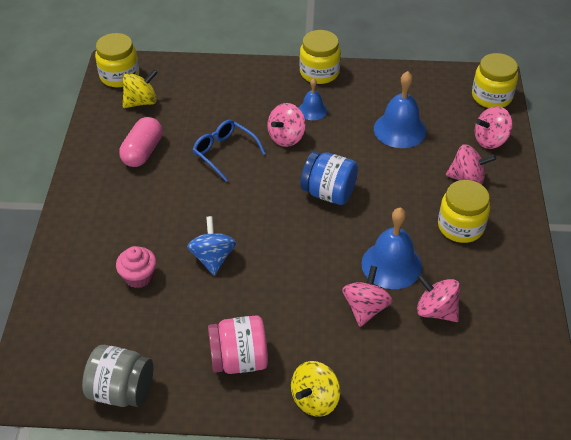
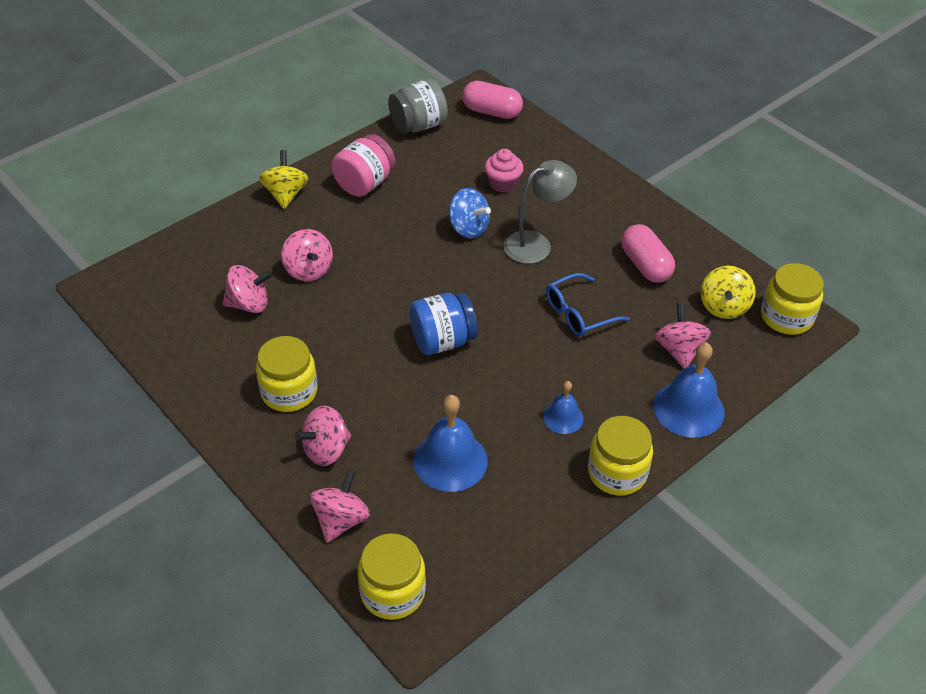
camera: 135 degrees right, 0 degrees up
blue glasses [193,119,266,182] -> blue glasses turned 150 degrees clockwise [546,273,630,336]
pink spinning top [267,103,306,147] -> pink spinning top moved to [655,302,711,368]
blue bell [361,208,422,289] -> blue bell moved to [653,342,725,438]
none -> pink capsule [462,81,523,119]
none -> grey lamp [503,160,577,264]

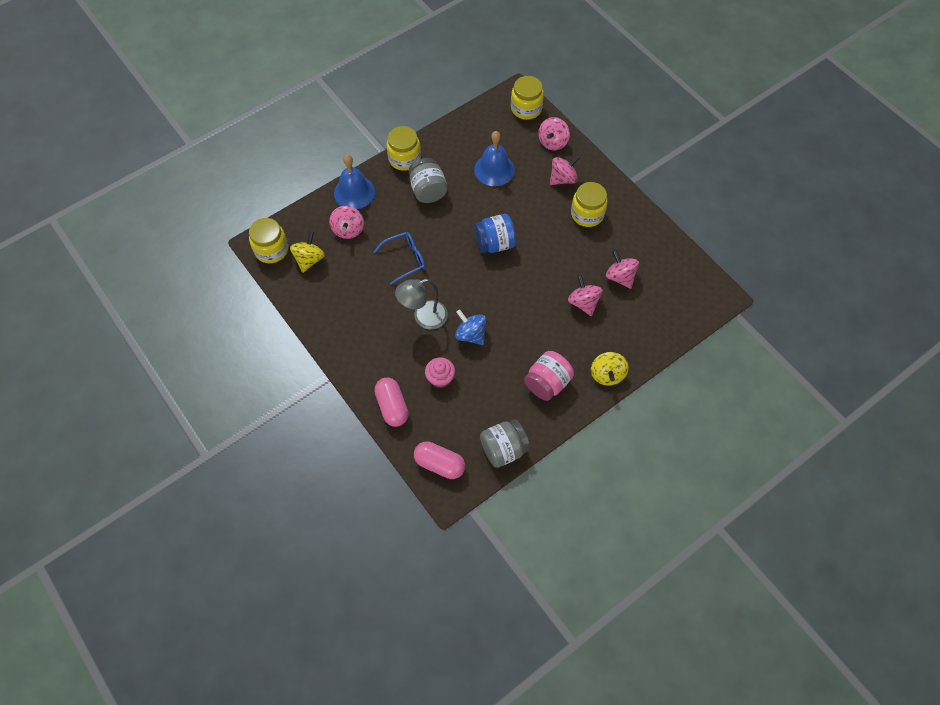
camera: 175 degrees left, 15 degrees up
pink spinning top [223,265,273,313] -> pink spinning top turned 60 degrees clockwise [606,250,639,289]
blue bell [543,381,584,434] -> grey jar [409,158,448,203]
pink capsule [621,224,675,283] -> pink capsule moved to [374,377,409,427]

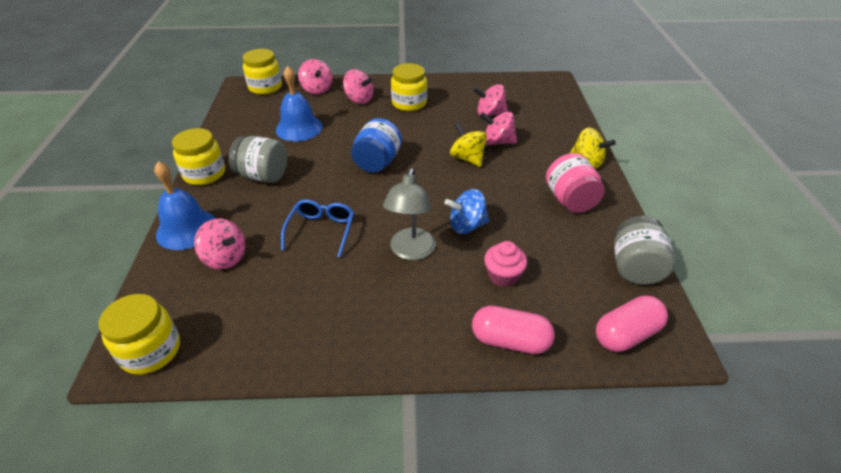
camera: 55 degrees left, 20 degrees down
yellow spinning top [290,231,325,273] -> yellow spinning top moved to [450,122,487,167]
pink spinning top [550,155,580,185] -> pink spinning top turned 120 degrees clockwise [343,69,373,104]

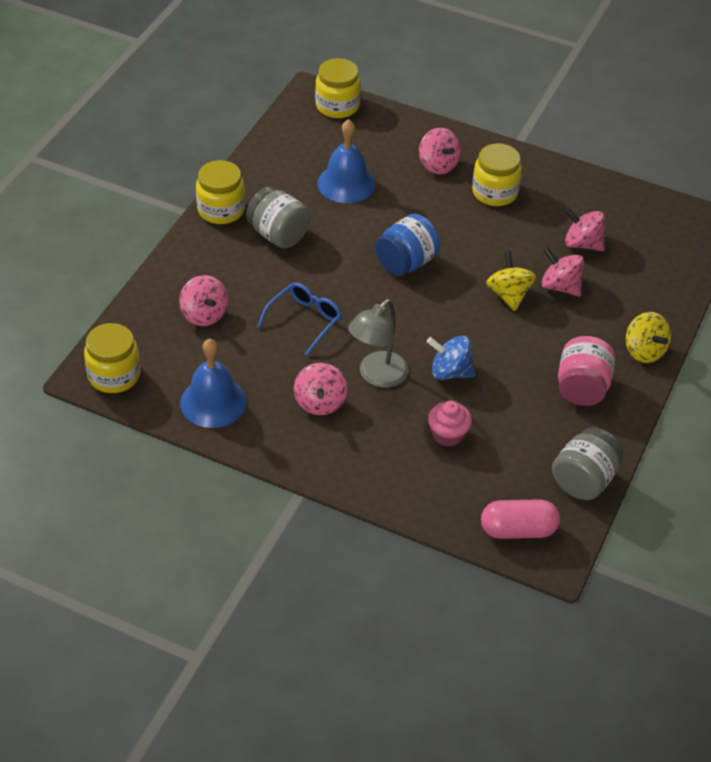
camera: 25 degrees right, 5 degrees up
blue bell [154,161,216,250] -> blue bell moved to [180,339,247,428]
pink spinning top [298,59,333,94] -> pink spinning top moved to [294,363,347,415]
pink capsule [472,306,555,354] -> none

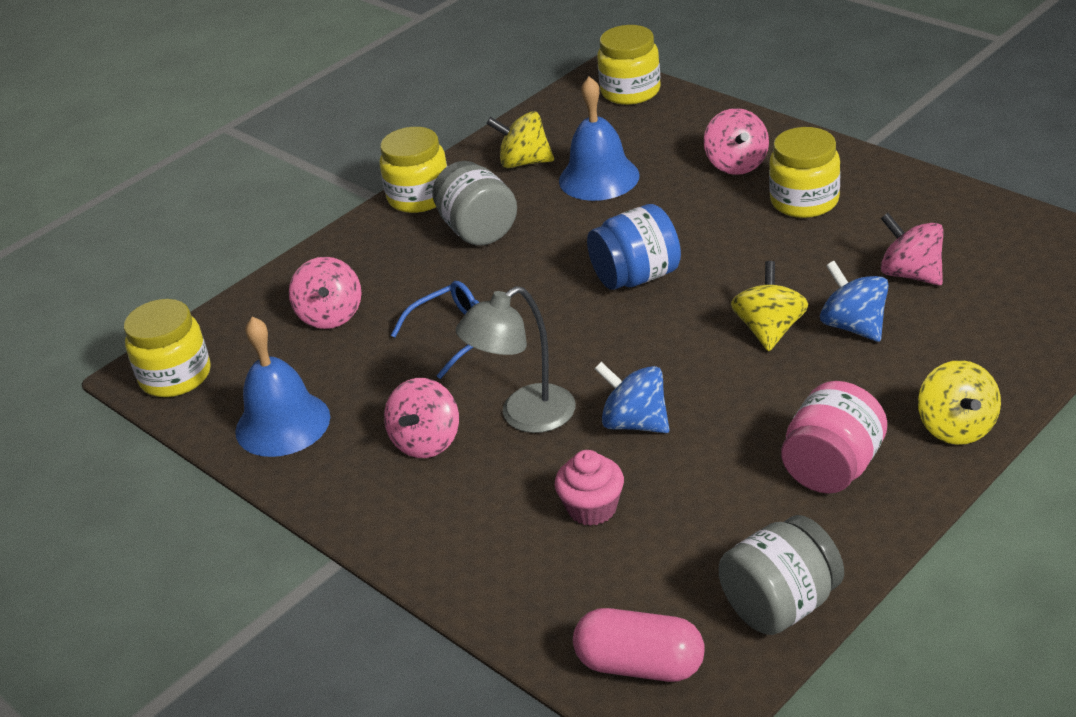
camera: 25 degrees right, 10 degrees down
pink spinning top [541,247,584,297] -> blue spinning top [820,261,889,342]
none -> yellow spinning top [486,111,554,168]

